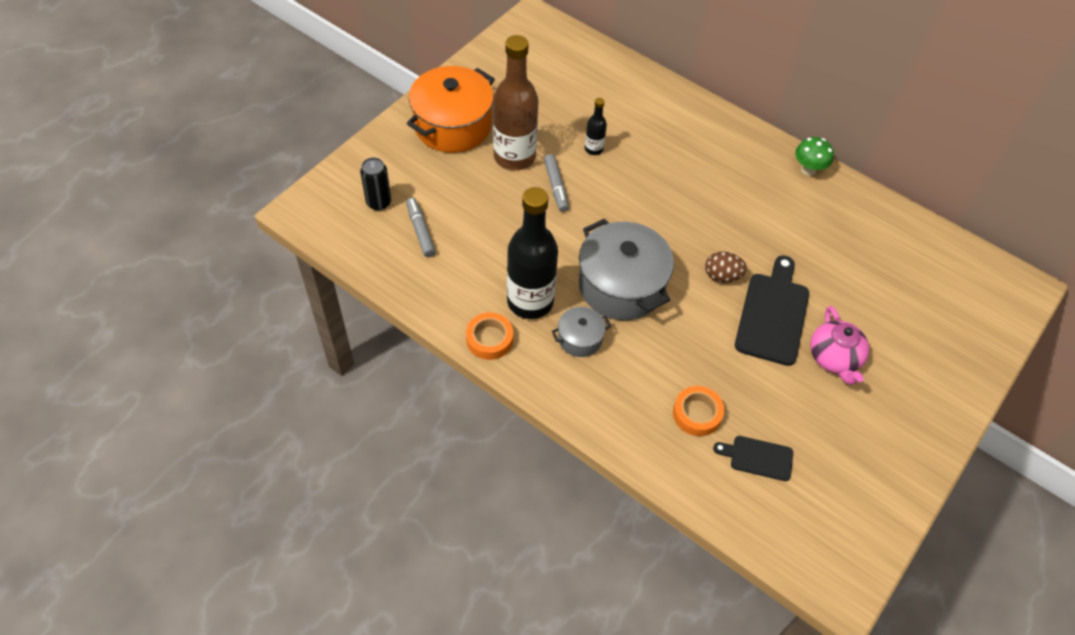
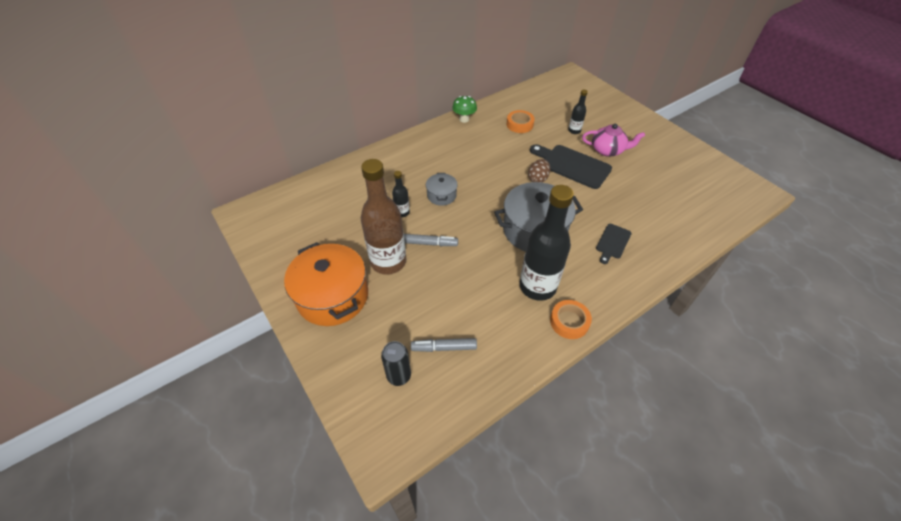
camera: 70 degrees left, 5 degrees down
grey pot [552,307,611,357] -> grey pot moved to [426,173,458,206]
orange tape [673,386,724,436] -> orange tape moved to [507,110,535,133]
black cutting board [713,436,793,481] -> black cutting board moved to [596,224,632,264]
none -> black bottle [568,90,588,134]

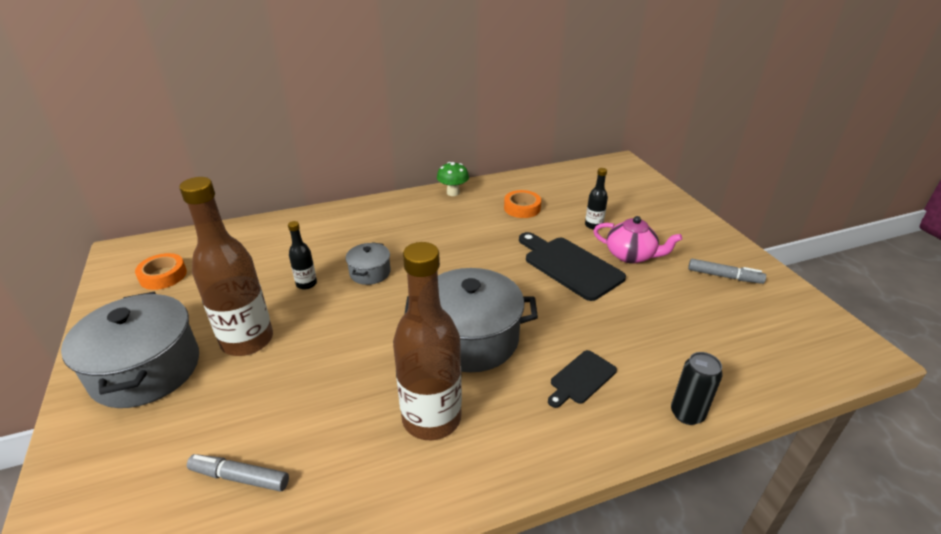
camera: 15 degrees right, 15 degrees down
orange pot [284,242,368,326] -> grey pot [61,292,199,408]
black can [381,341,411,386] -> black can moved to [671,352,723,425]
grey marker [404,234,458,246] -> grey marker moved to [688,259,766,284]
black bottle [519,185,574,301] -> brown bottle [393,242,462,440]
brown egg [528,159,550,183] -> none
orange tape [550,300,592,339] -> orange tape moved to [135,253,187,290]

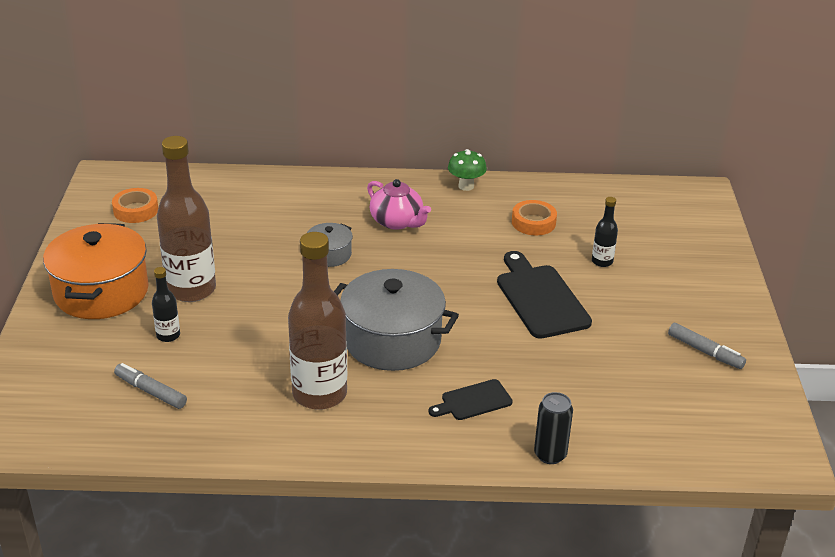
camera: 20 degrees right, 0 degrees up
grey pot [61,292,199,408] -> orange pot [43,223,149,319]
black bottle [288,221,317,290] -> black bottle moved to [152,267,180,342]
pink teapot [593,216,682,264] -> pink teapot moved to [367,179,431,230]

